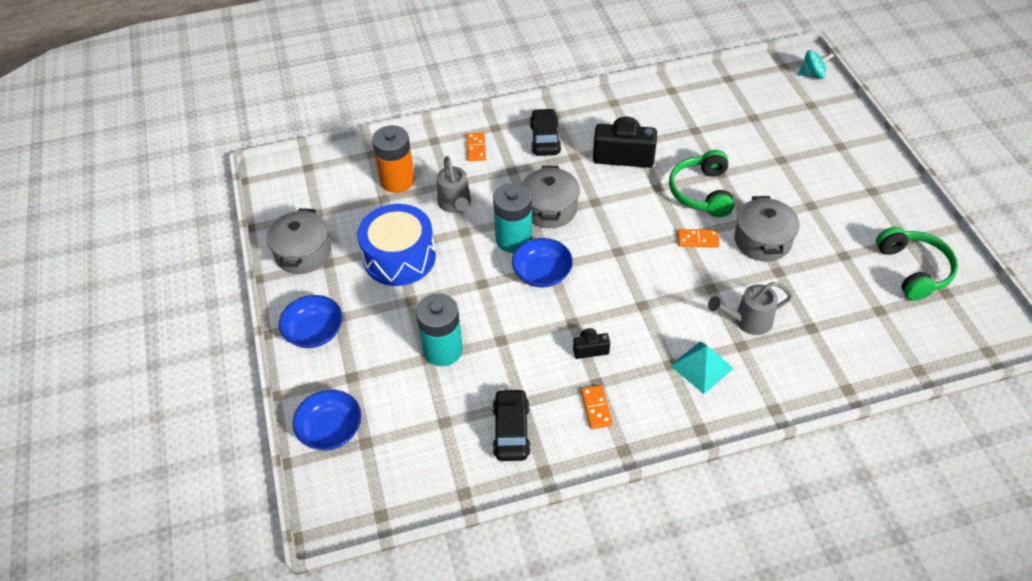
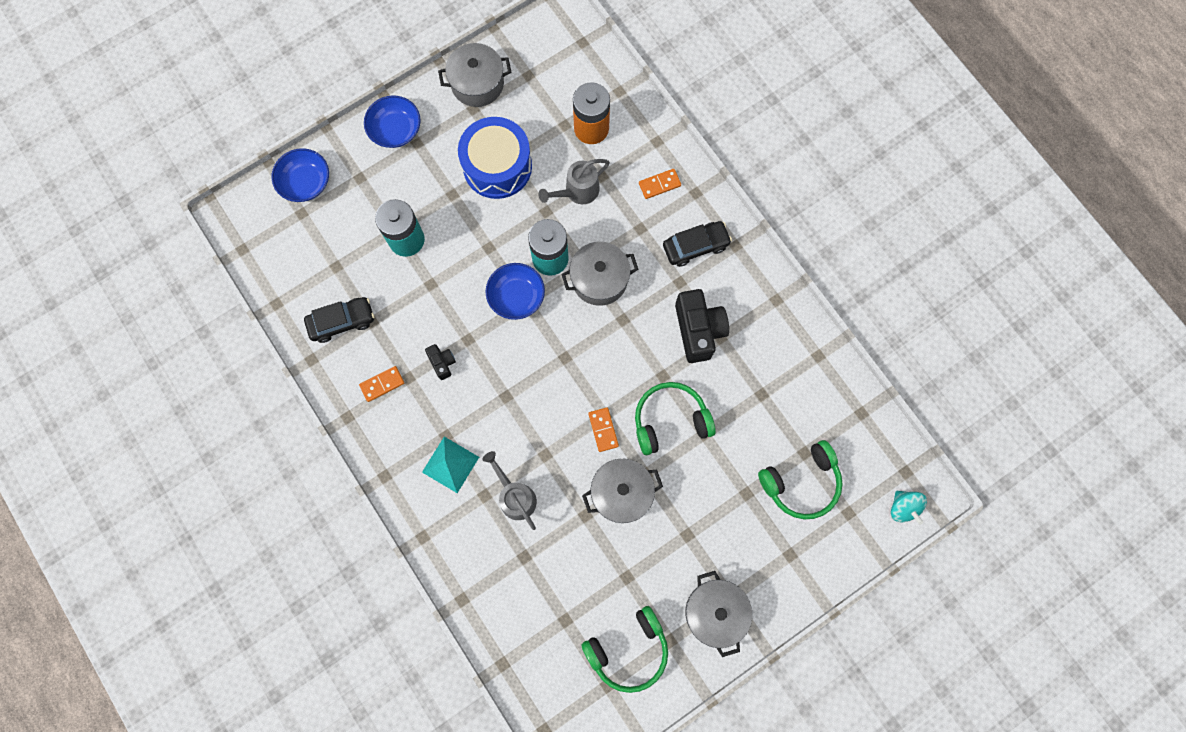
camera: 70 degrees right, 25 degrees up
none -> grey pot [685,571,752,657]
none -> green headphones [758,440,843,519]

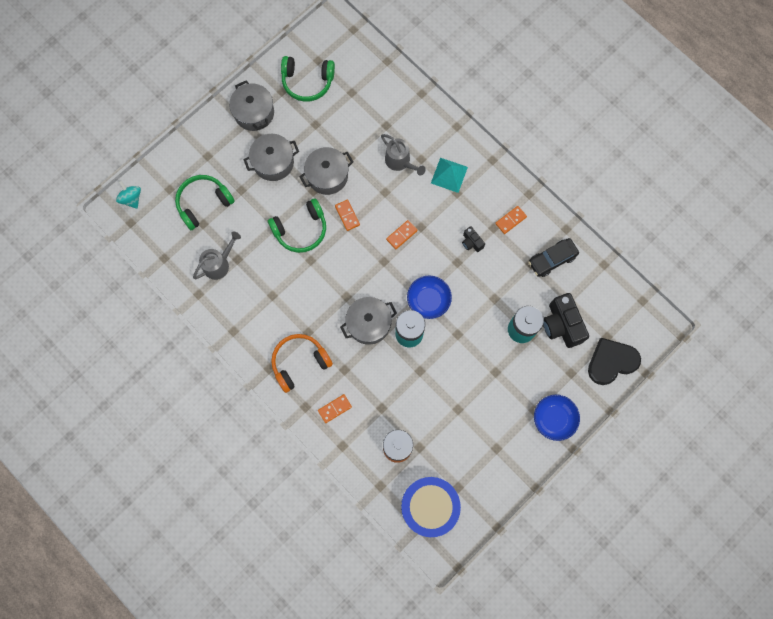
camera: 170 degrees right, 0 degrees up
blue bowl [272,148,329,202] -> black heart [588,338,641,385]
grey pot [438,43,511,107] -> grey pot moved to [244,134,299,181]
blue drum [458,117,532,199] -> blue drum moved to [401,477,461,537]
grey watering can [538,159,610,204] -> grey watering can moved to [193,232,241,280]
green headphones [581,606,668,693] -> green headphones turned 135 degrees counterclockwise [281,56,335,102]
black car [663,221,732,267] -> orange headphones [271,334,333,393]
black camera [675,289,729,363] -> black camera moved to [543,293,589,348]
none -> orange domino [386,220,418,249]

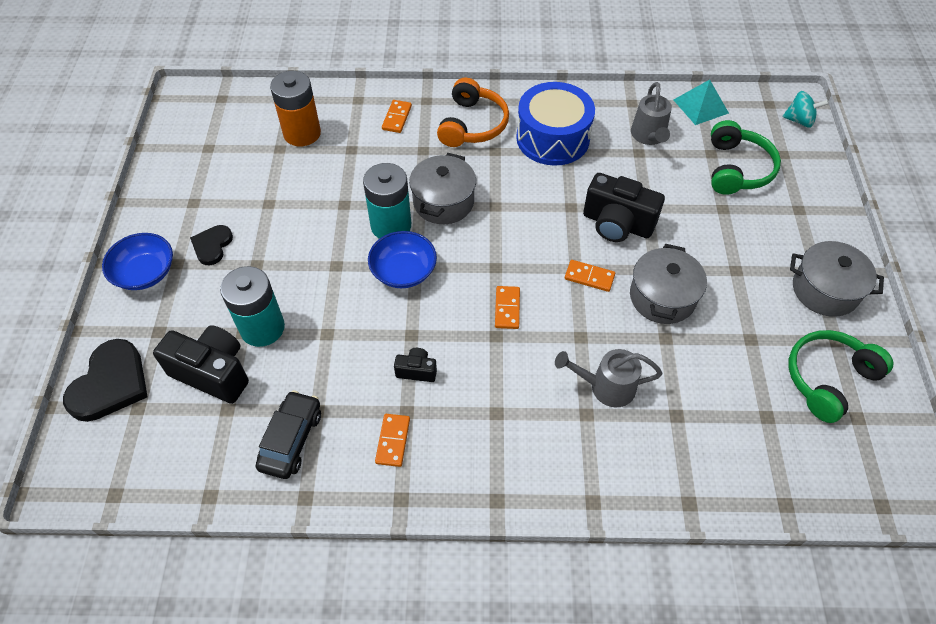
camera: 135 degrees right, 20 degrees down
grey pot [244,134,299,181] -> none
green headphones [268,198,326,253] -> black camera [583,173,665,242]
blue drum [401,477,461,537] -> blue drum moved to [516,82,595,166]
turquoise pyramid [431,158,468,193] -> turquoise pyramid moved to [674,80,729,125]
none -> black heart [190,225,233,265]

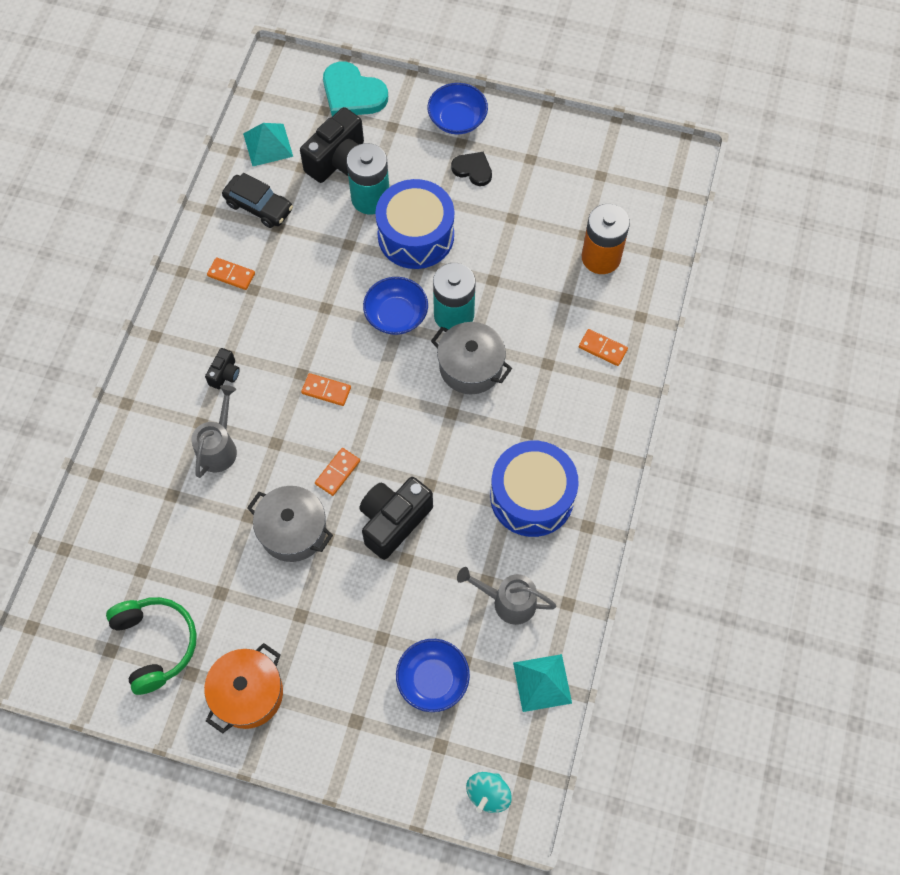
camera: 105 degrees right, 10 degrees up
black heart [63,339,148,422] -> turquoise heart [323,62,388,117]
black camera [394,348,437,382] -> black camera moved to [205,348,240,389]
orange headphones [437,78,509,147] -> none
green headphones [711,120,781,195] -> blue bowl [396,639,470,712]
grey pot [790,241,884,317] -> orange pot [204,643,283,734]
none -> turquoise pyramid [243,123,293,166]
none -> blue drum [375,179,454,269]

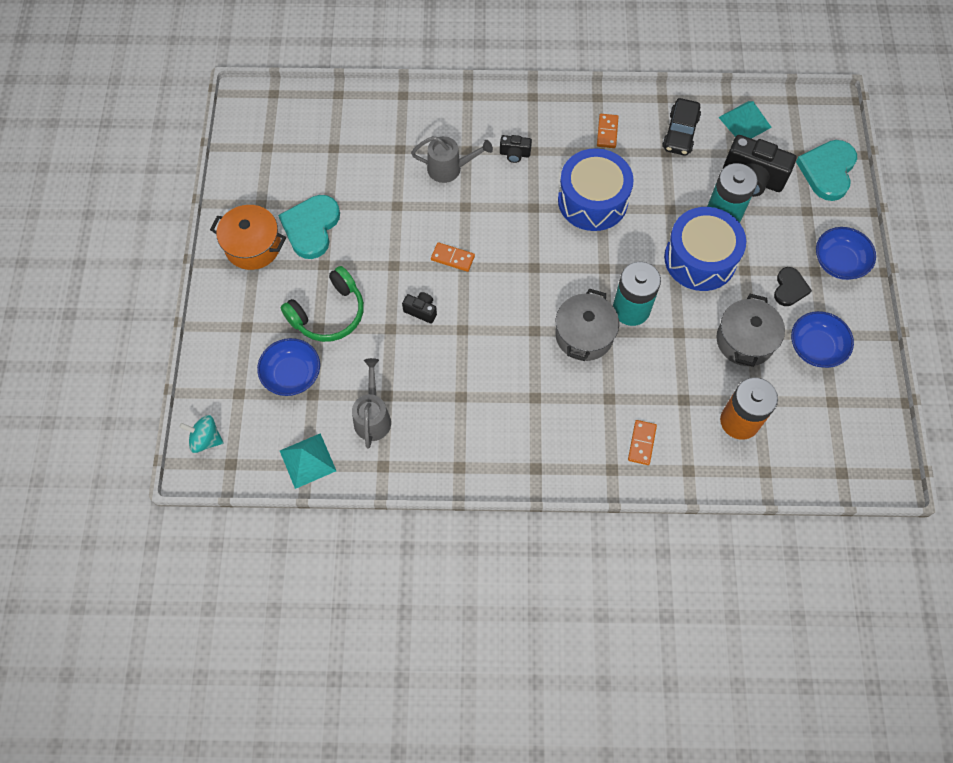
camera: 75 degrees right, 0 degrees up
green headphones [106,597,197,695] -> green headphones moved to [280,266,364,342]
grey pot [247,486,333,562] -> grey pot moved to [716,294,785,367]
orange domino [301,373,351,406] -> none
black camera [359,477,433,560] -> black camera [402,292,437,324], size x0.50
blue bowl [363,277,428,335] -> blue bowl moved to [791,311,854,368]
blue drum [490,441,579,537] -> blue drum moved to [558,148,634,231]
none -> turquoise heart [278,195,340,259]

